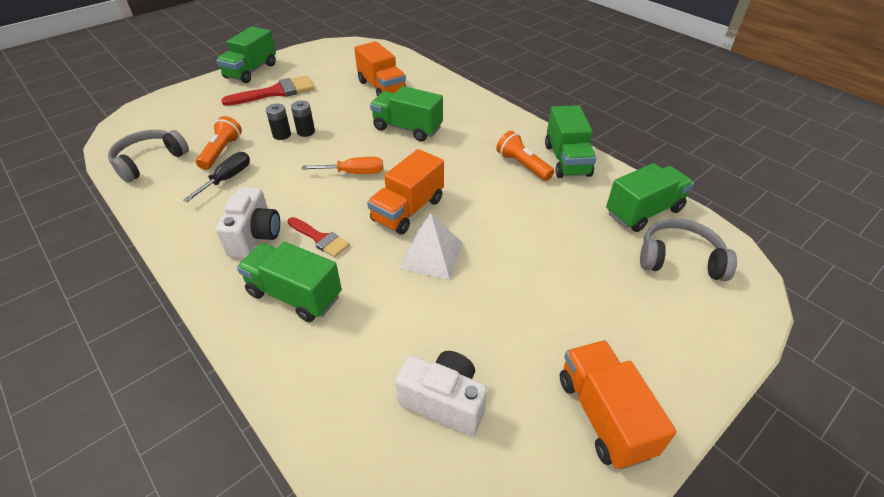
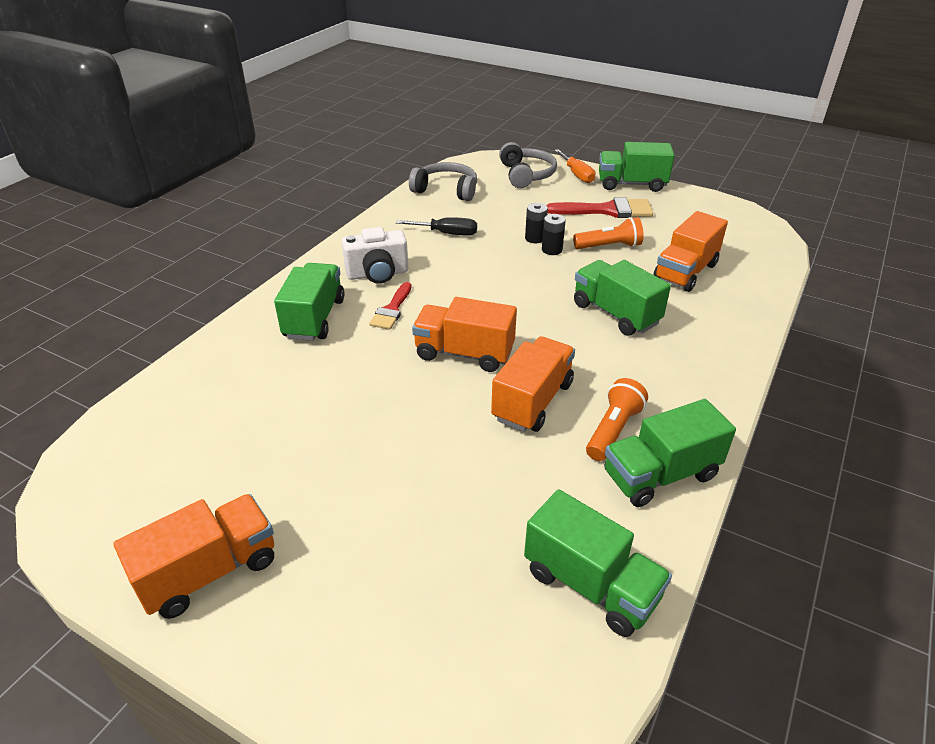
camera: 70 degrees right, 5 degrees down
orange flashlight [196,116,242,170] -> orange flashlight moved to [573,217,644,249]
red brush [221,76,314,106] -> red brush turned 45 degrees counterclockwise [546,197,653,218]
orange screwdriver [302,157,383,174] -> orange screwdriver moved to [554,149,596,183]
green truck [370,86,443,141] -> green truck turned 45 degrees counterclockwise [574,260,671,336]
white camera [395,351,487,436] -> none
white pyramid [399,213,463,280] -> none
grey headphones [640,219,737,281] -> grey headphones moved to [499,142,557,188]
none -> orange truck [491,336,575,432]

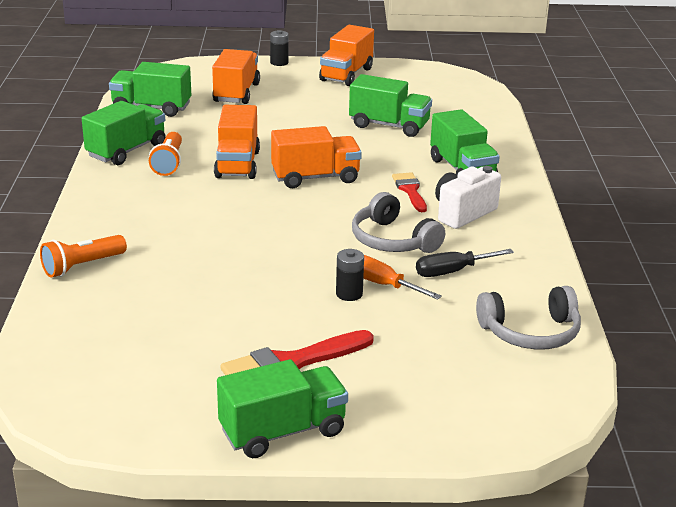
camera: 150 degrees right, 10 degrees down
grey headphones [499,142,557,188] -> grey headphones moved to [352,192,445,253]
black battery [542,214,566,255] -> black battery moved to [270,30,289,66]
orange screwdriver [554,149,596,183] -> orange screwdriver moved to [363,255,442,300]
orange flashlight [573,217,644,249] -> orange flashlight moved to [40,235,127,277]
green truck [574,260,671,336] -> green truck moved to [349,74,432,137]
orange truck [653,211,728,292] -> orange truck moved to [212,49,260,104]

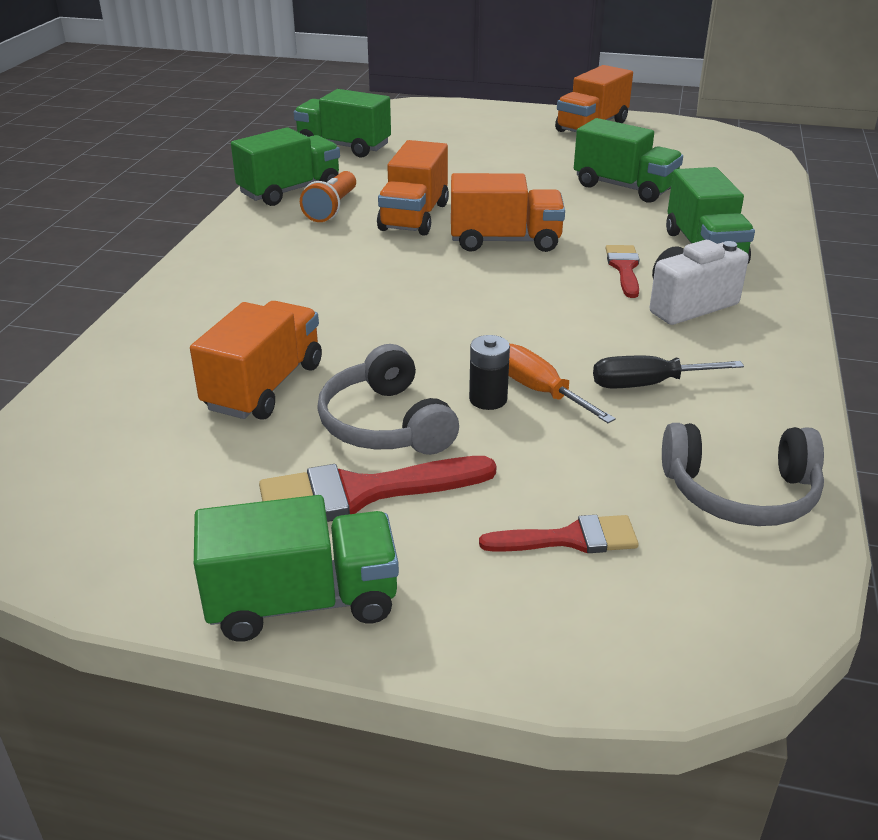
camera: 15 degrees right, 5 degrees up
orange flashlight [40,235,127,277] -> none
orange truck [212,49,260,104] -> orange truck moved to [190,301,322,420]
black battery [270,30,289,66] -> none
grey headphones [352,192,445,253] -> grey headphones moved to [317,344,459,455]
none -> red brush [479,515,639,554]

